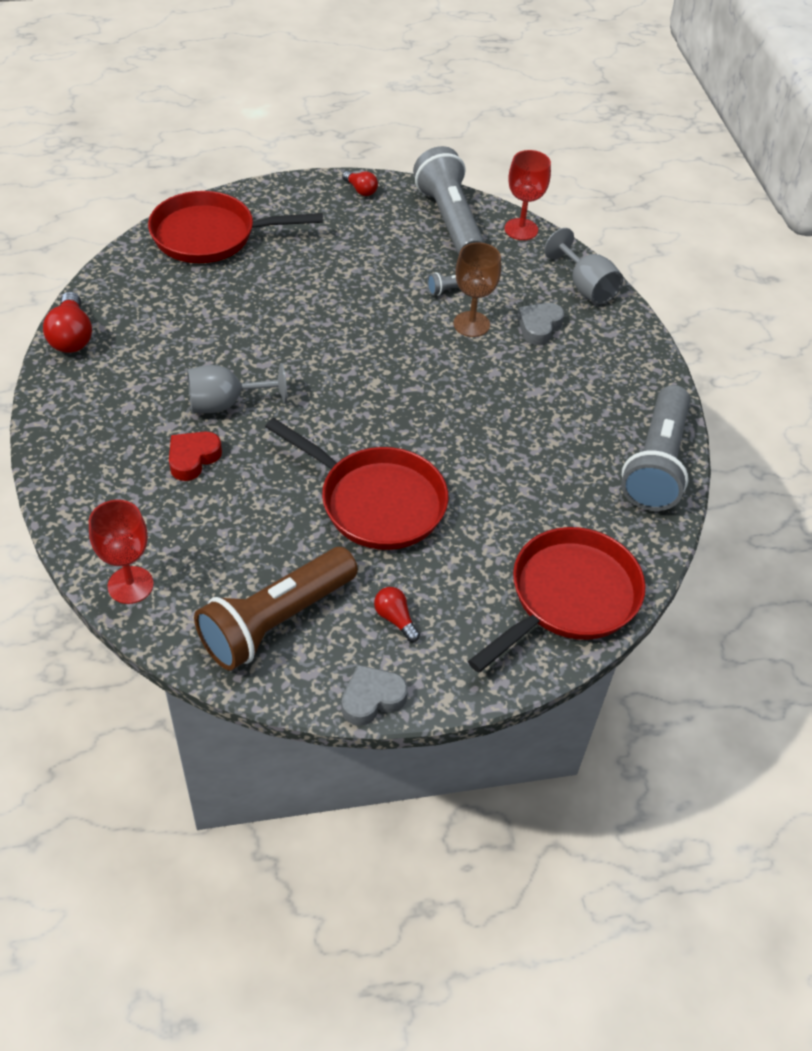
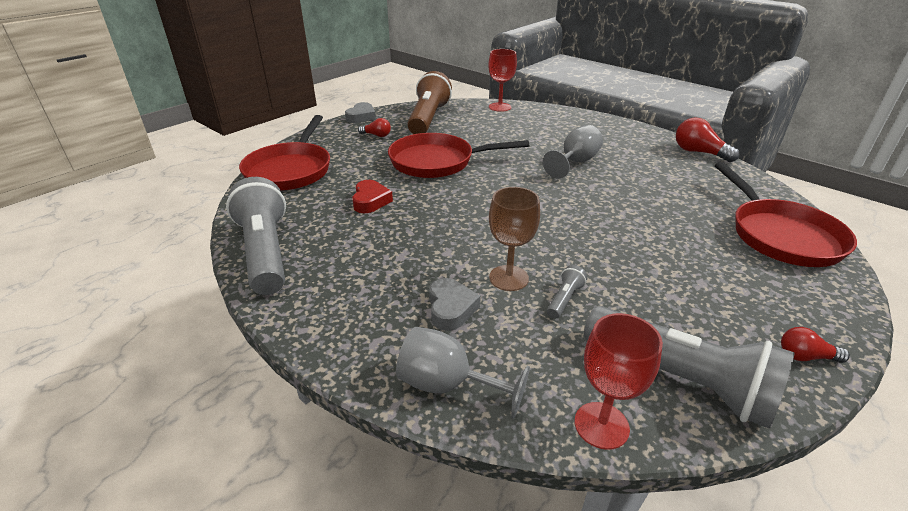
camera: 145 degrees right, 15 degrees down
red pan [148,191,323,263] -> red pan turned 120 degrees clockwise [715,162,857,267]
red heart [169,432,222,481] -> red heart moved to [352,180,393,213]

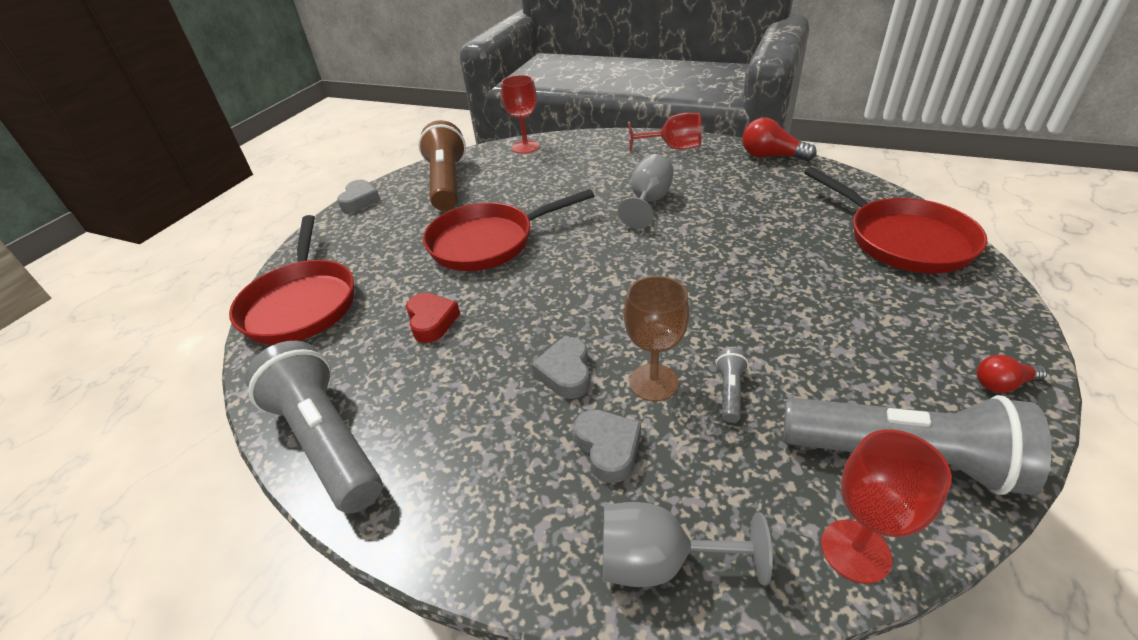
camera: 15 degrees left, 5 degrees up
red light bulb [358,118,391,137] -> none
none -> grey heart [532,337,590,399]
none -> red goblet [628,112,702,152]

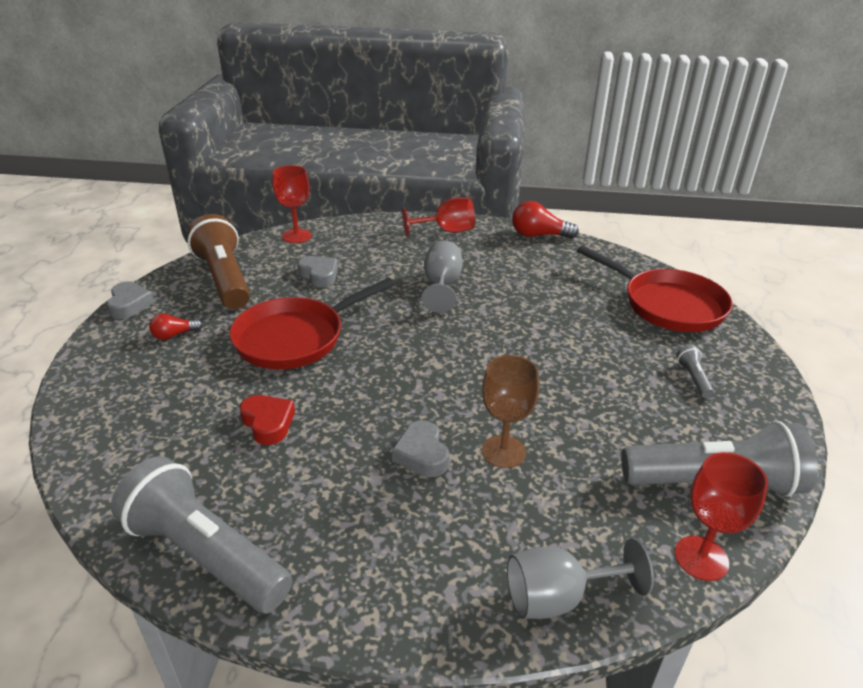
camera: 20 degrees left, 5 degrees down
red pan [229,215,354,345] -> none
grey heart [574,410,641,483] -> grey heart moved to [298,256,338,287]
grey flashlight [716,348,749,423] -> grey flashlight moved to [676,345,714,398]
red light bulb [977,355,1047,393] -> red light bulb moved to [149,314,203,340]

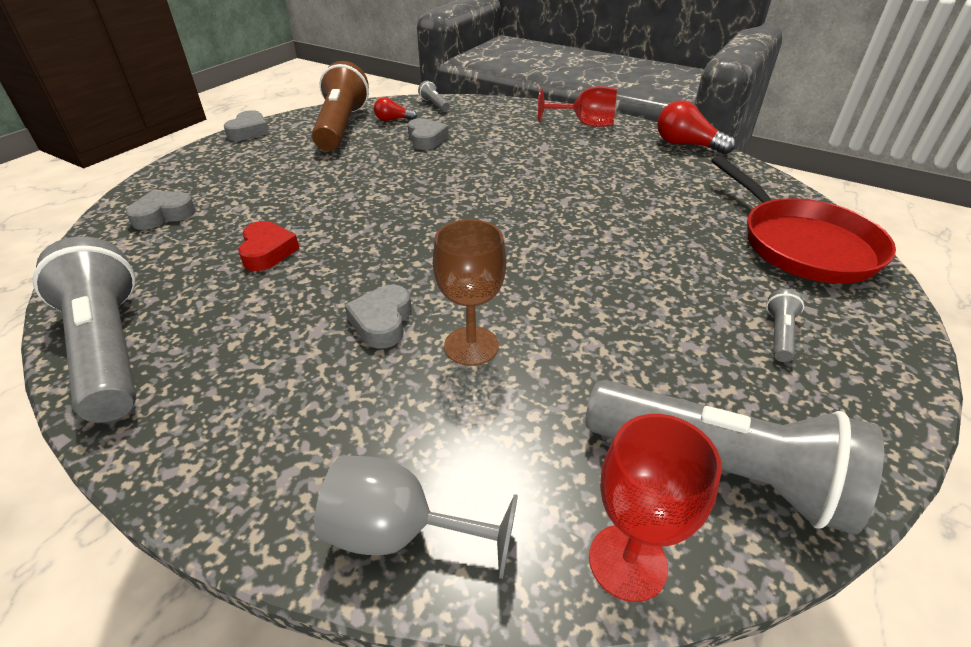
camera: 25 degrees right, 5 degrees up
red light bulb [149,314,203,340] -> red light bulb moved to [374,97,417,121]
red pan [229,278,395,369] -> none
red goblet [272,165,312,243] -> grey flashlight [418,81,450,112]
grey goblet [422,240,463,313] -> none
none -> grey heart [126,190,196,230]

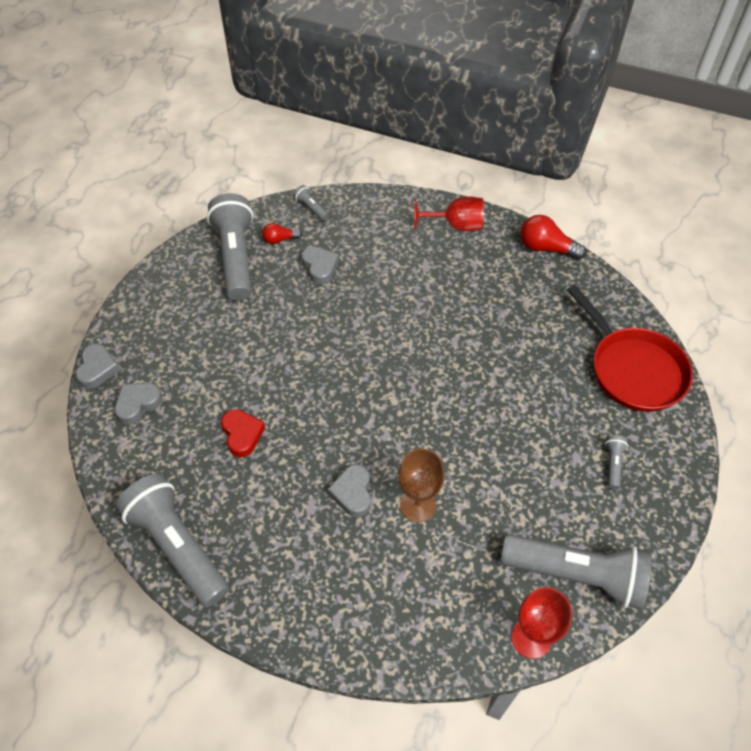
camera: 10 degrees left, 15 degrees up
grey heart [224,110,269,141] -> grey heart moved to [75,343,120,389]
brown flashlight [312,61,369,151] -> grey flashlight [207,193,253,301]
grey goblet [314,455,518,579] -> none

